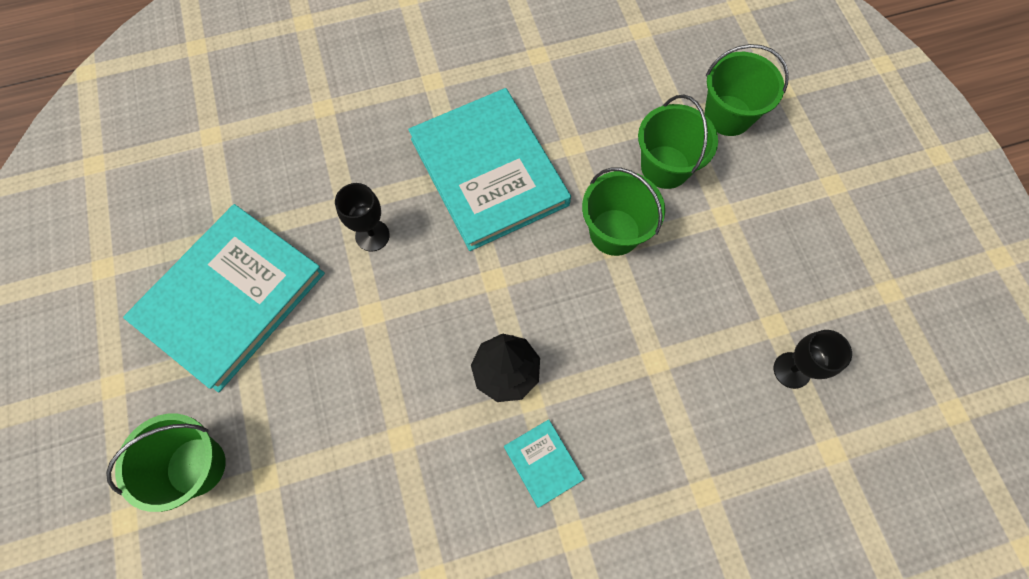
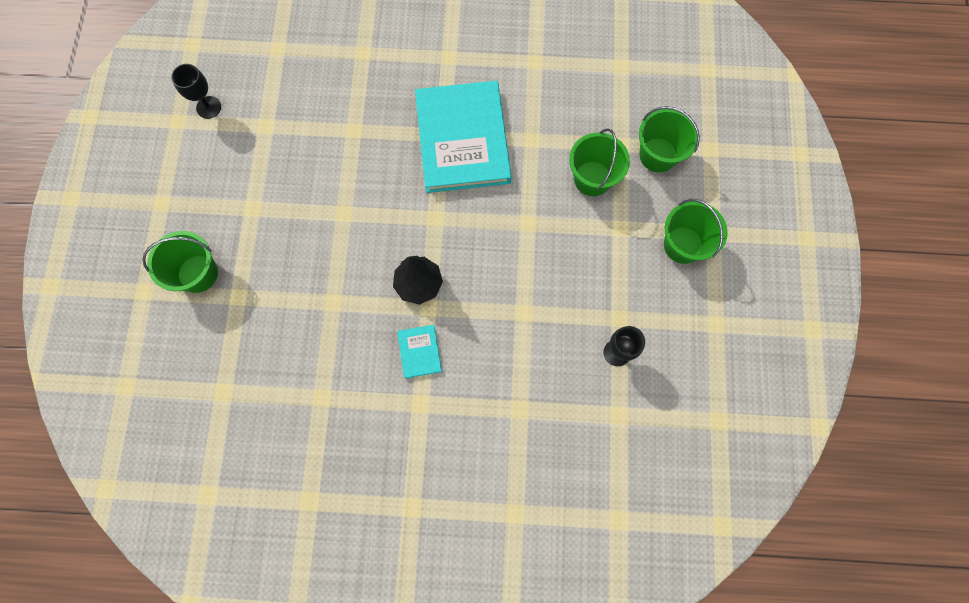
camera: 20 degrees right, 5 degrees up
turquoise book [123,204,325,392] -> none
black goblet [335,183,390,252] -> black goblet moved to [171,64,221,119]
green bucket [582,167,665,256] -> green bucket moved to [664,199,728,264]

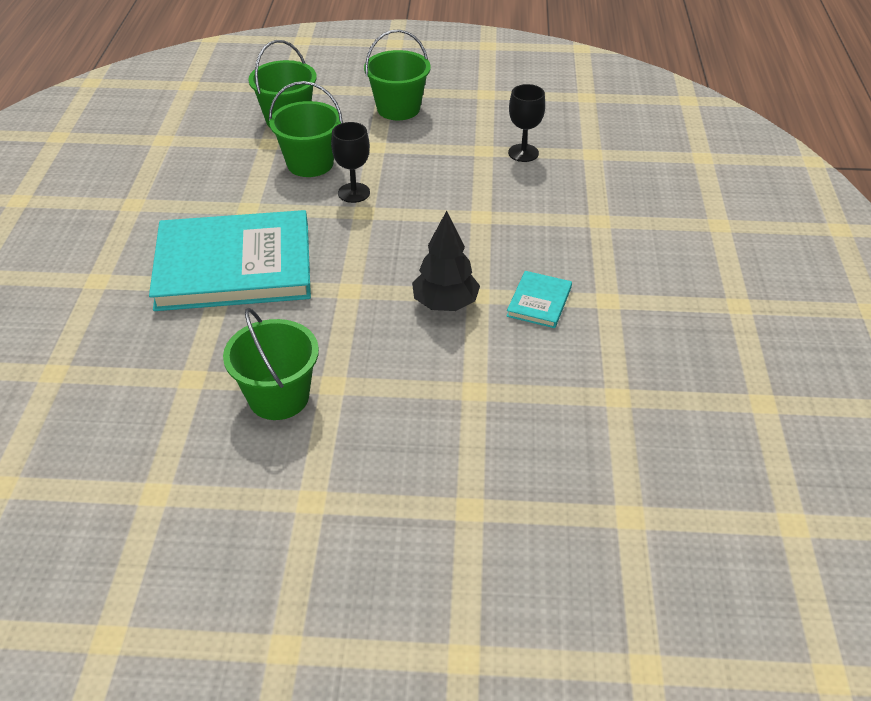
camera: 90 degrees left, 30 degrees down
green bucket [142,231,218,293] -> green bucket moved to [223,308,319,420]
black goblet [171,64,221,119] -> black goblet moved to [331,122,370,203]
turquoise book [397,325,442,379] -> turquoise book turned 60 degrees counterclockwise [507,271,572,328]

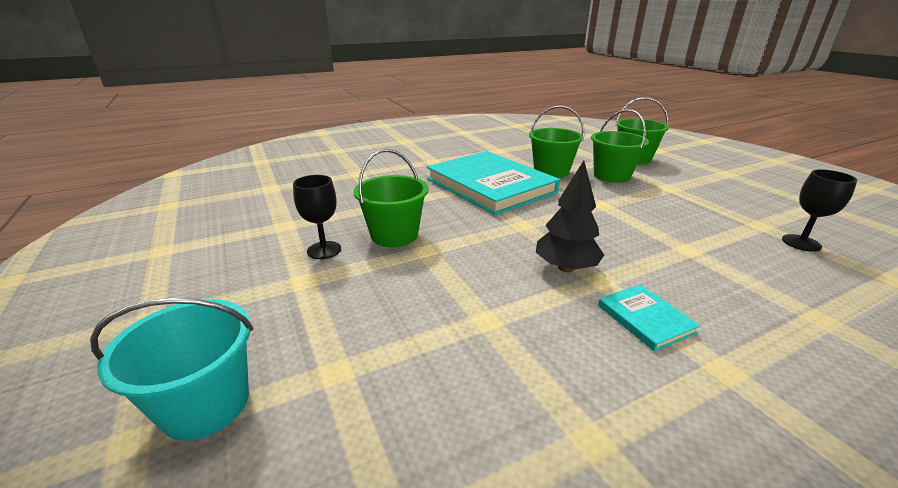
camera: 60 degrees right, 15 degrees down
black goblet [331,122,370,203] -> black goblet moved to [293,175,341,259]
green bucket [364,29,430,120] -> green bucket moved to [529,106,585,178]
turquoise book [507,271,572,328] -> turquoise book turned 75 degrees clockwise [598,285,700,352]
none -> turquoise bucket [90,298,253,441]

